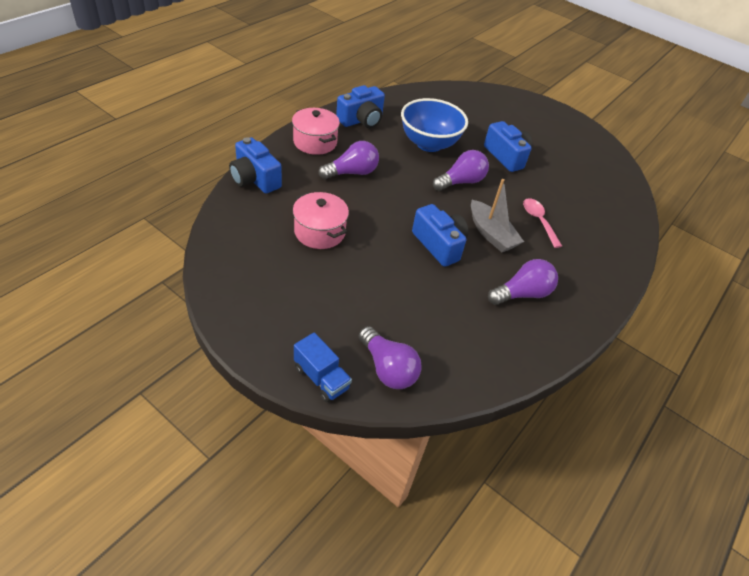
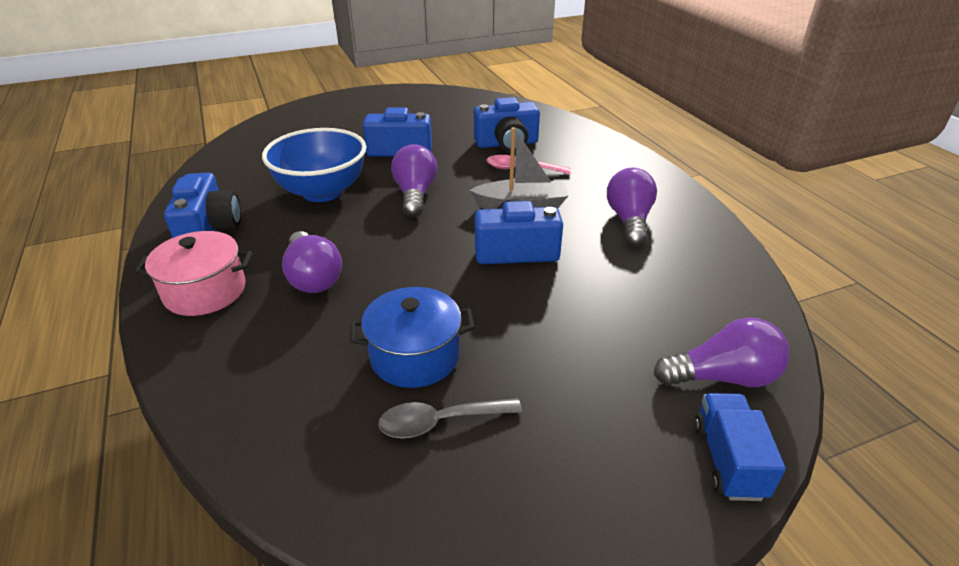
camera: 55 degrees left, 10 degrees down
blue camera [229,137,282,193] -> blue camera moved to [474,97,540,152]
pink pot [293,192,349,249] -> blue pot [350,287,475,388]
blue truck [294,333,352,403] -> blue truck turned 75 degrees counterclockwise [694,393,786,501]
purple light bulb [319,141,379,179] -> purple light bulb turned 150 degrees clockwise [282,231,342,293]
none -> grey spoon [378,398,522,438]

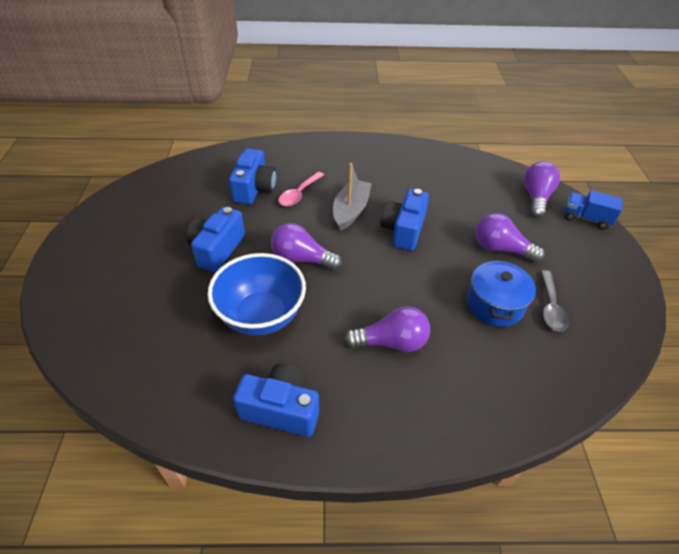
camera: 70 degrees left, 10 degrees up
pink pot [135,231,252,316] -> none
purple light bulb [607,167,657,246] -> purple light bulb moved to [475,213,545,262]

